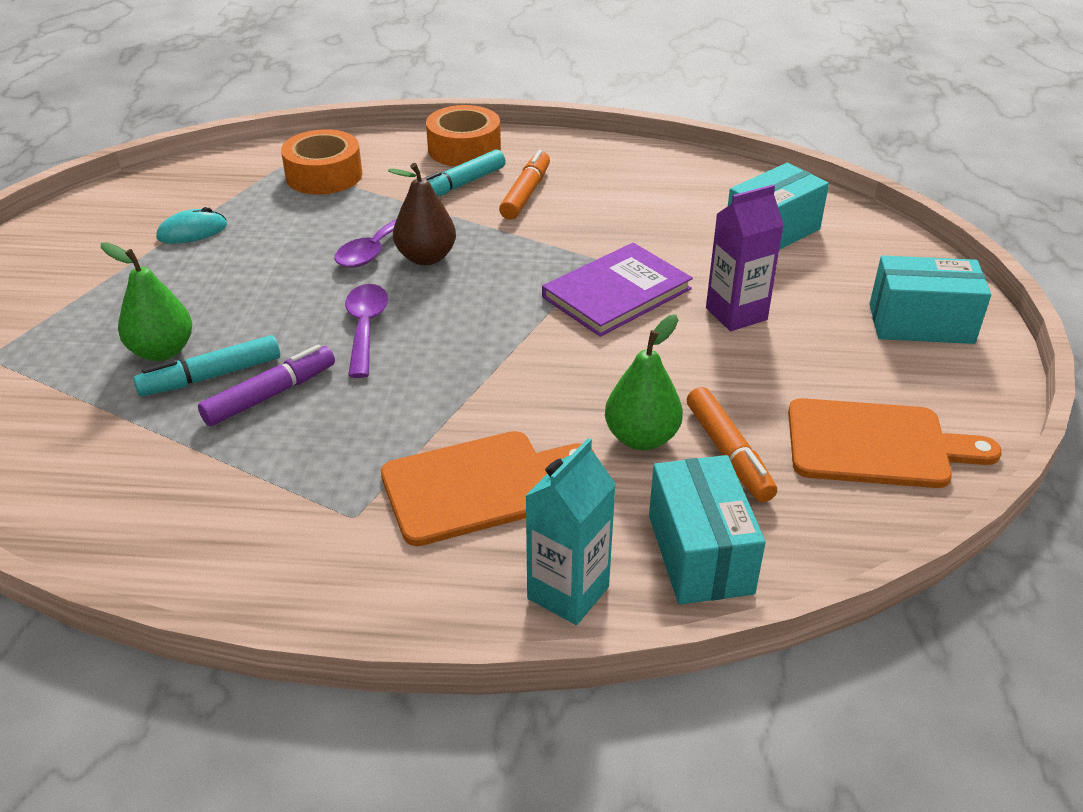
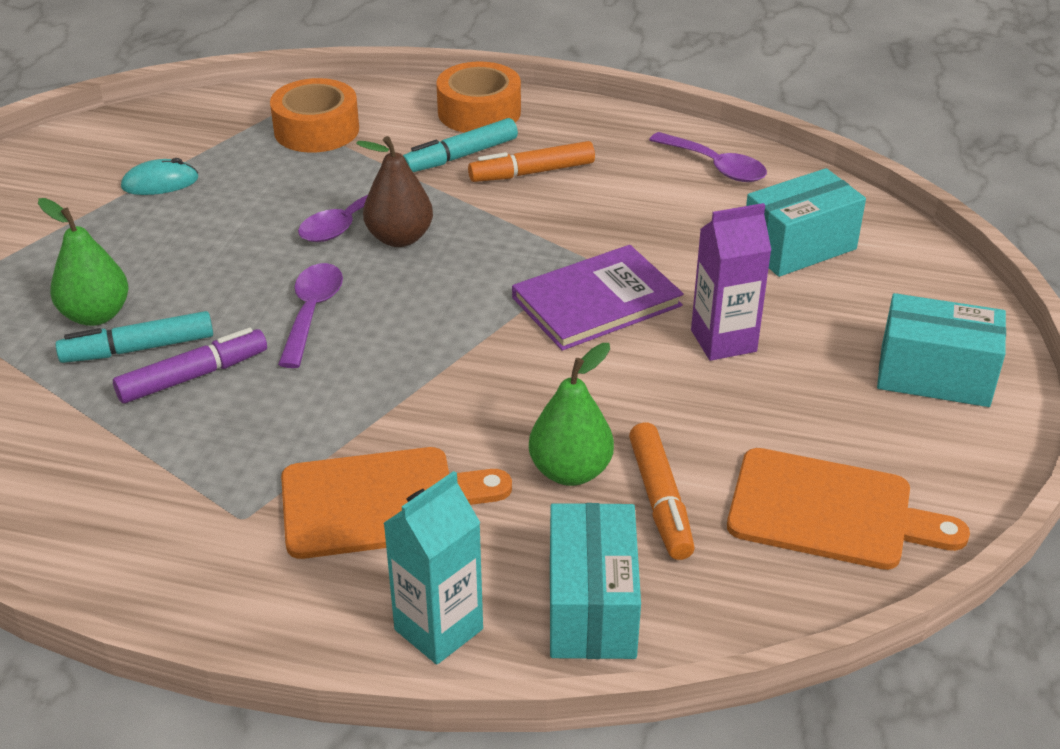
camera: 10 degrees right, 0 degrees up
orange marker [499,150,550,220] -> orange marker turned 135 degrees counterclockwise [468,141,595,182]
none -> purple spoon [649,132,767,182]

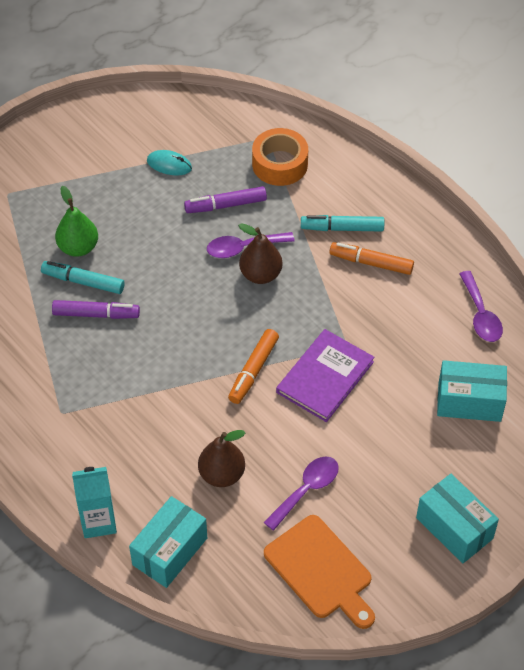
camera: 35 degrees right, 15 degrees up
purple spoon [278,263,343,368] -> purple spoon moved to [264,457,339,531]
orange cutting board [281,447,512,559] -> none
orange tape [436,61,521,133] -> none
purple book [512,245,684,351] -> purple book turned 60 degrees counterclockwise [276,329,374,422]
green pear [529,343,614,486] -> brown pear [198,430,245,487]
orange marker [629,422,695,560] -> orange marker moved to [228,329,279,404]
purple carton [691,203,771,361] -> none
none -> purple marker [184,186,267,213]

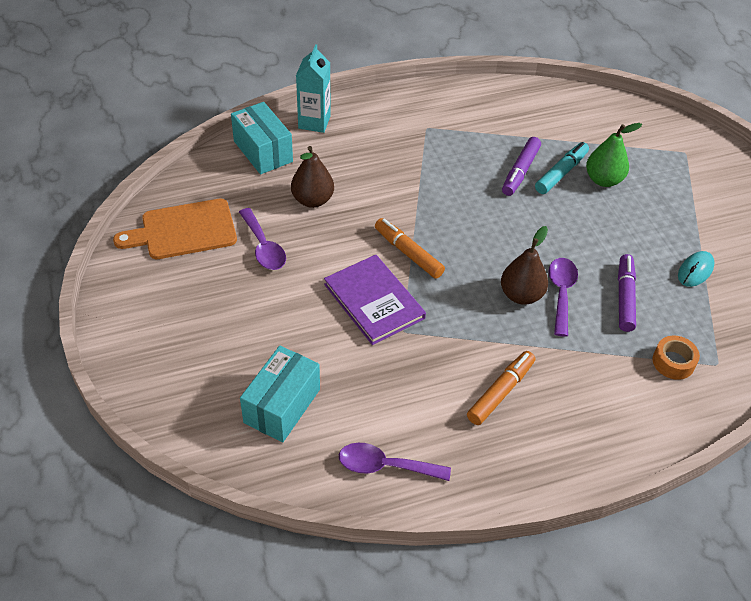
camera: 110 degrees right, 5 degrees down
orange tape [252,128,308,186] -> orange tape [653,336,700,380], size x0.62
turquoise marker [301,215,384,232] -> none
turquoise box [416,474,499,564] -> none

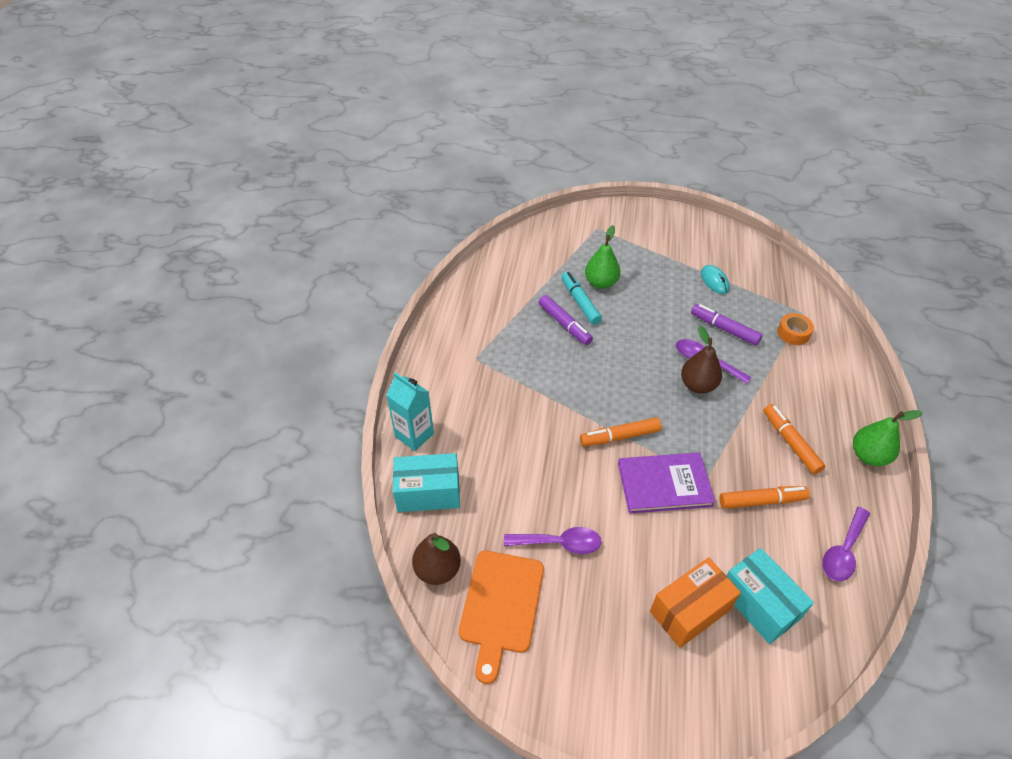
camera: 60 degrees left, 0 degrees up
brown pear [291,146,334,208] -> brown pear moved to [412,533,461,585]
none -> orange box [650,557,741,648]
none -> orange marker [719,486,810,509]
none -> green pear [853,410,923,466]

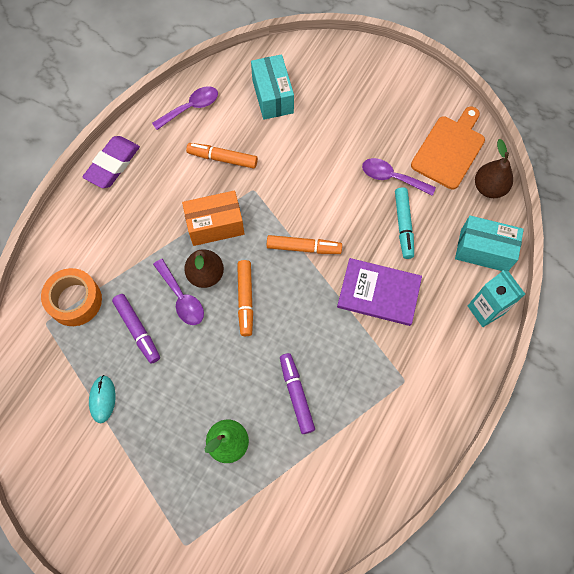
camera: 160 degrees left, 20 degrees up
turquoise marker [561,272,602,325] -> turquoise marker moved to [395,187,414,259]
purple book [618,452,715,514] -> purple book moved to [337,258,422,326]
orange box [650,557,741,648] -> orange box moved to [182,190,244,246]
orange marker [763,404,825,474] -> orange marker moved to [237,260,253,336]
orange tape [777,313,814,345] -> orange tape [41,268,102,326], size x1.60
green pear [853,410,923,466] -> purple eraser [83,136,140,188]

